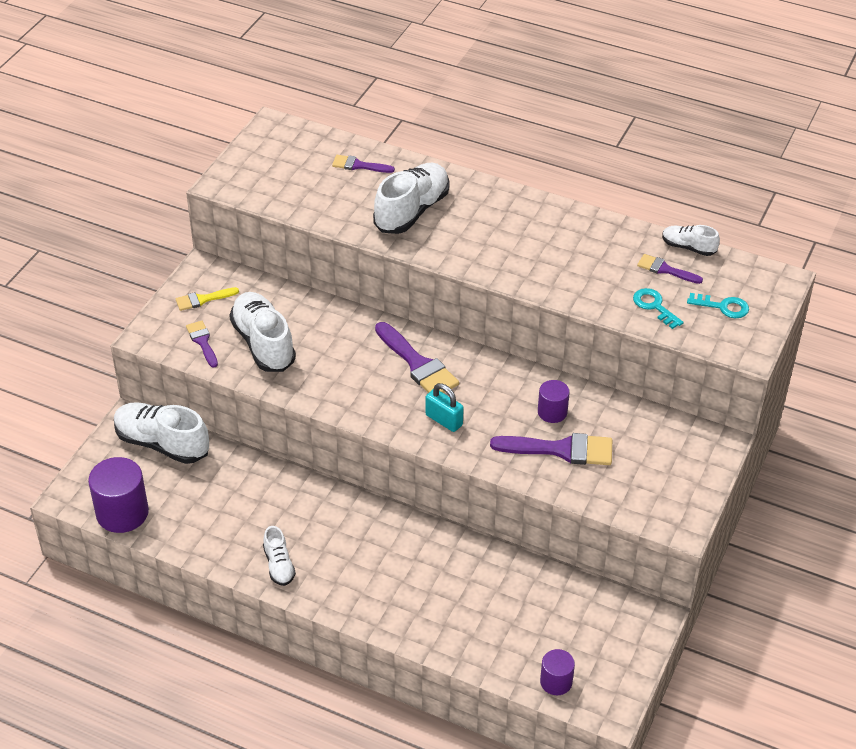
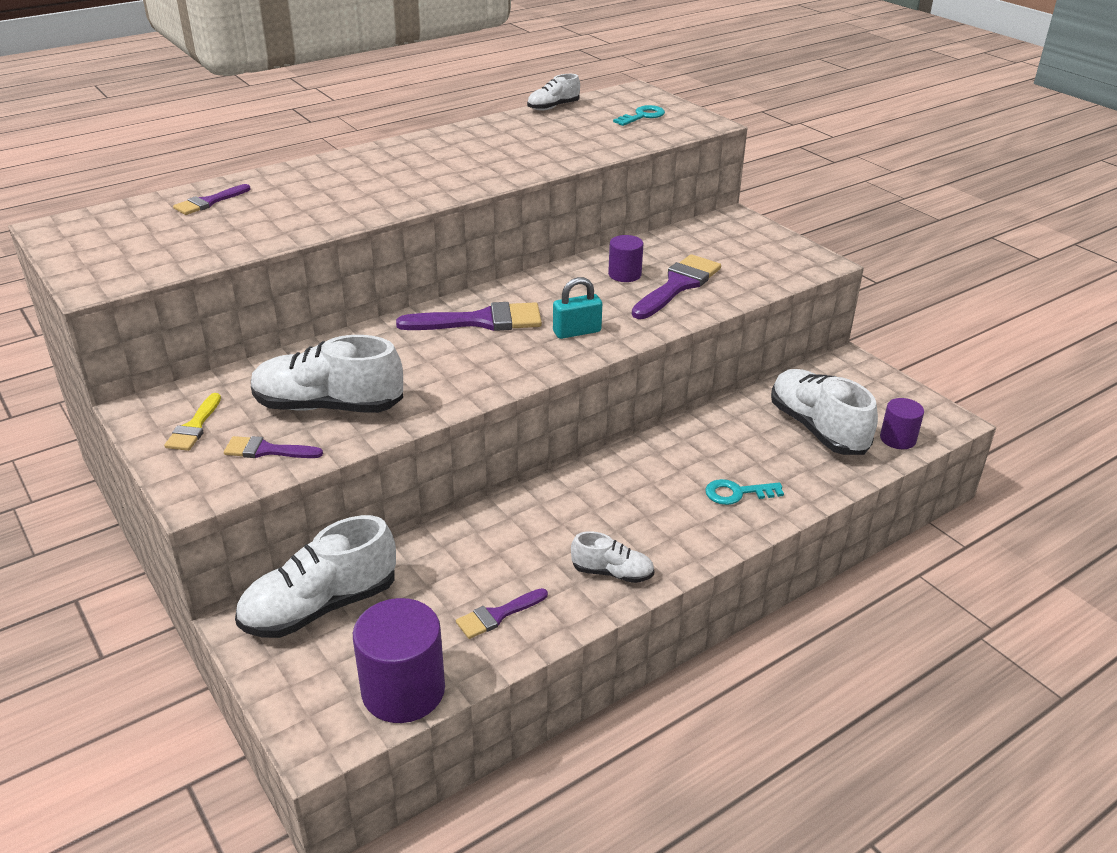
camera: 60 degrees left, 10 degrees down
white shoe [373,163,450,234] -> white shoe moved to [771,369,878,455]
turquoise key [633,288,684,329] -> turquoise key moved to [705,479,784,505]
purple brush [637,254,703,284] -> purple brush moved to [456,588,548,639]

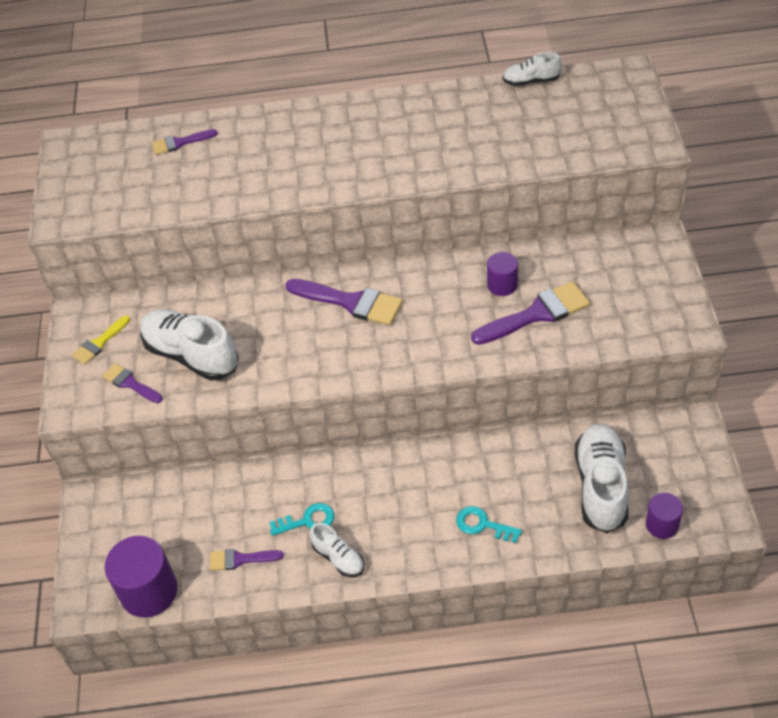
camera: 35 degrees right, 15 degrees up
white shoe [235,515,396,638] -> none
turquoise padlock [553,277,602,339] -> none
turquoise key [613,105,665,126] -> turquoise key moved to [270,503,334,536]

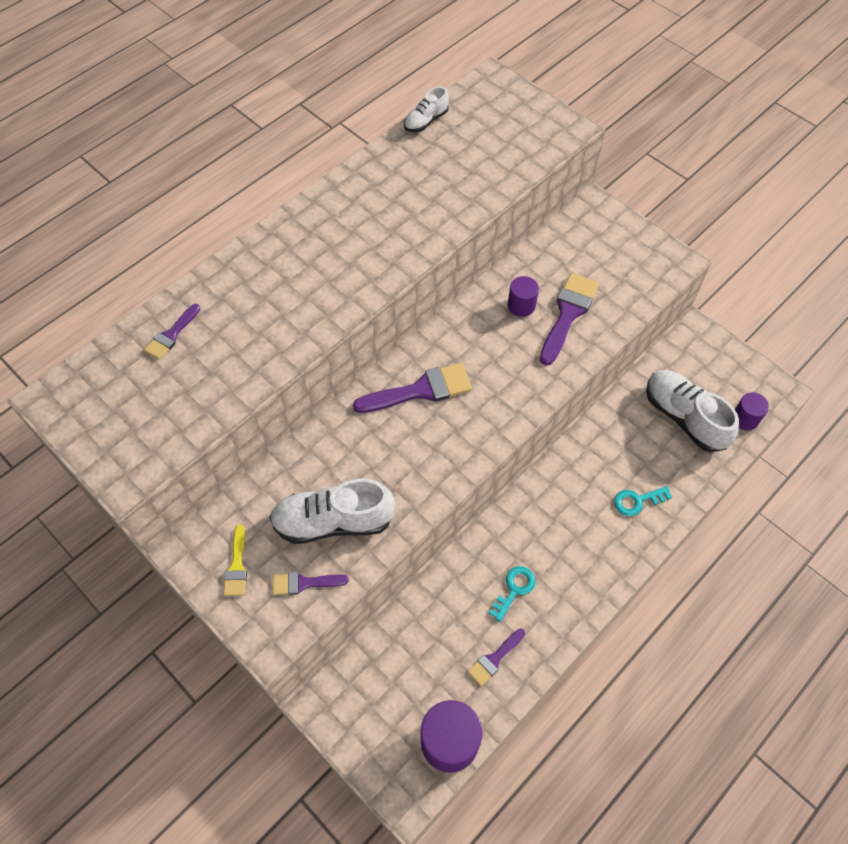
camera: 45 degrees left, 10 degrees up
white shoe [310,523,364,577] -> none

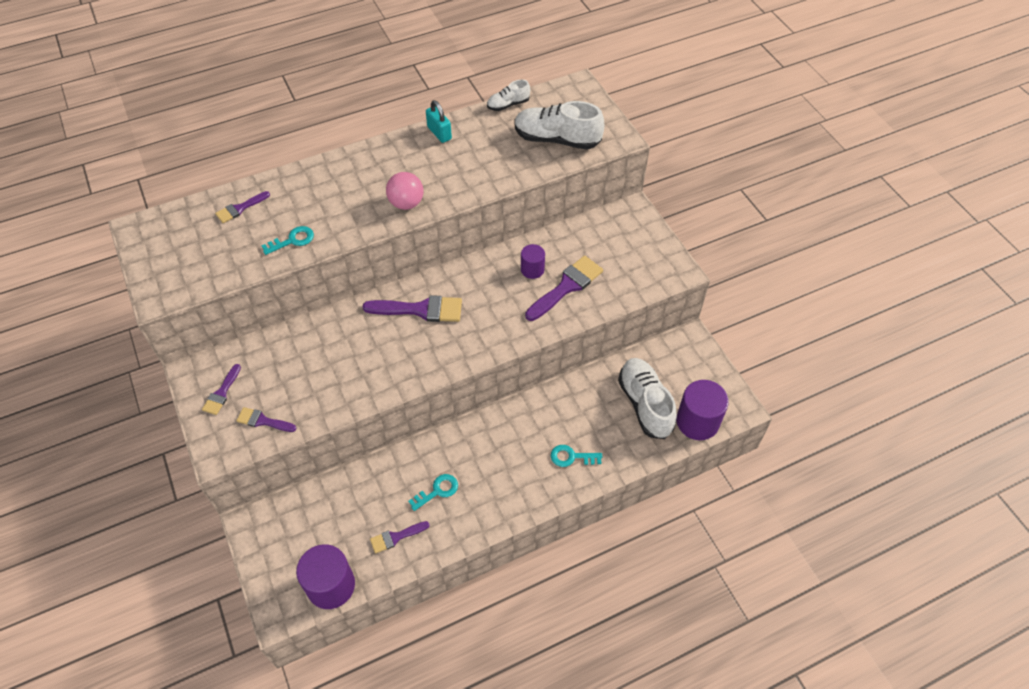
camera: 20 degrees right, 5 degrees down
yellow brush [223,524,247,596] -> purple brush [202,364,241,415]
white shoe [269,479,395,544] -> white shoe moved to [515,101,605,150]
purple cylinder [735,393,769,430] -> purple cylinder [676,380,729,440], size x1.76
none -> turquoise key [261,226,314,255]
none -> pink ball [386,172,424,210]
none -> turquoise padlock [426,100,452,143]

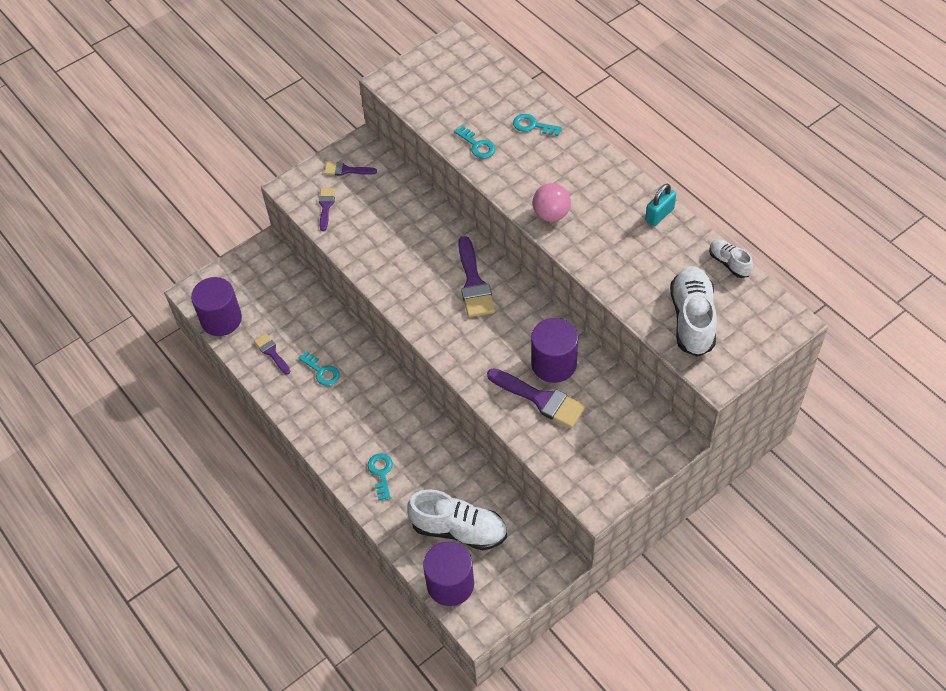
camera: 80 degrees right, 0 degrees up
purple brush [215,191,270,223] -> none
purple cylinder [521,244,545,279] -> purple cylinder [531,318,578,383], size x1.76
white shoe [618,358,677,439] -> white shoe turned 45 degrees clockwise [407,489,507,550]
none -> turquoise key [513,114,562,136]

